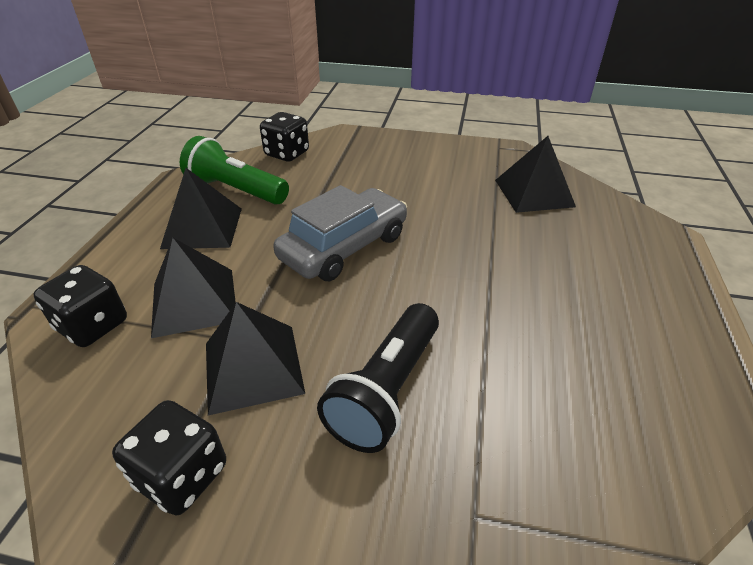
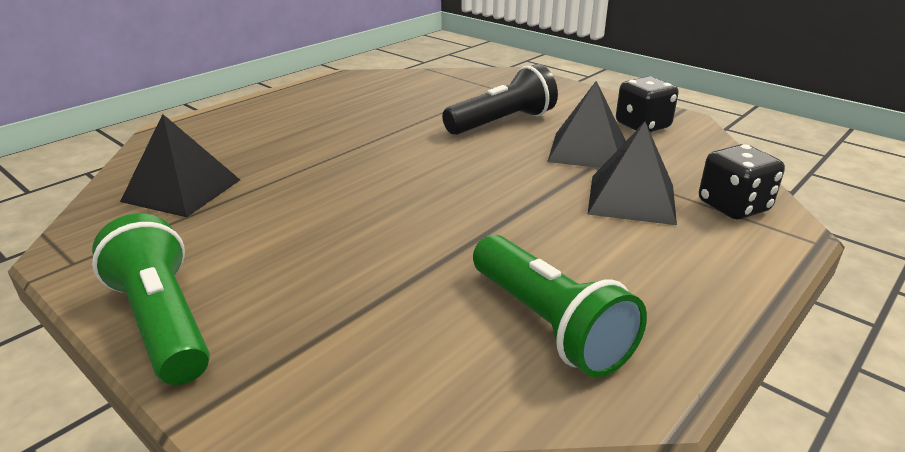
camera: 150 degrees left, 10 degrees down
black pyramid [160,168,242,249] -> none
black dice [260,112,309,162] -> none
grey car [273,185,407,281] -> none
none -> green flashlight [92,214,210,385]

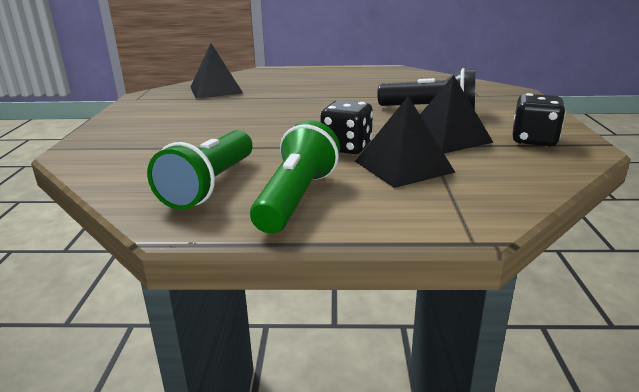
camera: 50 degrees right, 5 degrees down
green flashlight [92,214,210,385] -> green flashlight moved to [250,120,340,233]
black dice [699,144,785,219] -> black dice moved to [320,100,373,154]

